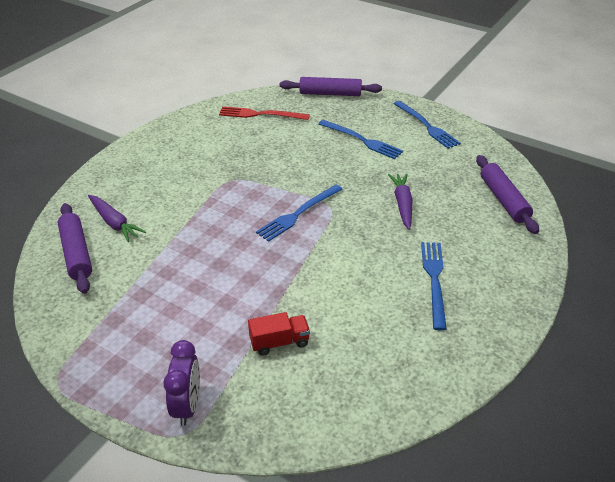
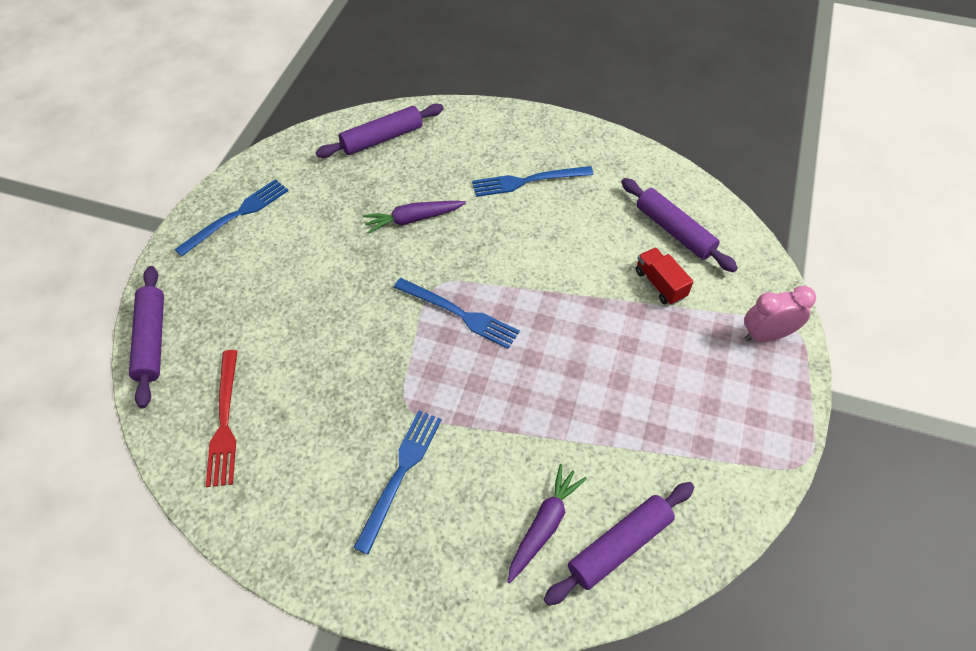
camera: 105 degrees left, 15 degrees up
purple clock [163,340,200,426] -> pink clock [744,286,816,342]
blue fork [318,120,403,159] -> blue fork moved to [353,410,442,554]
none -> purple rolling pin [621,178,738,272]

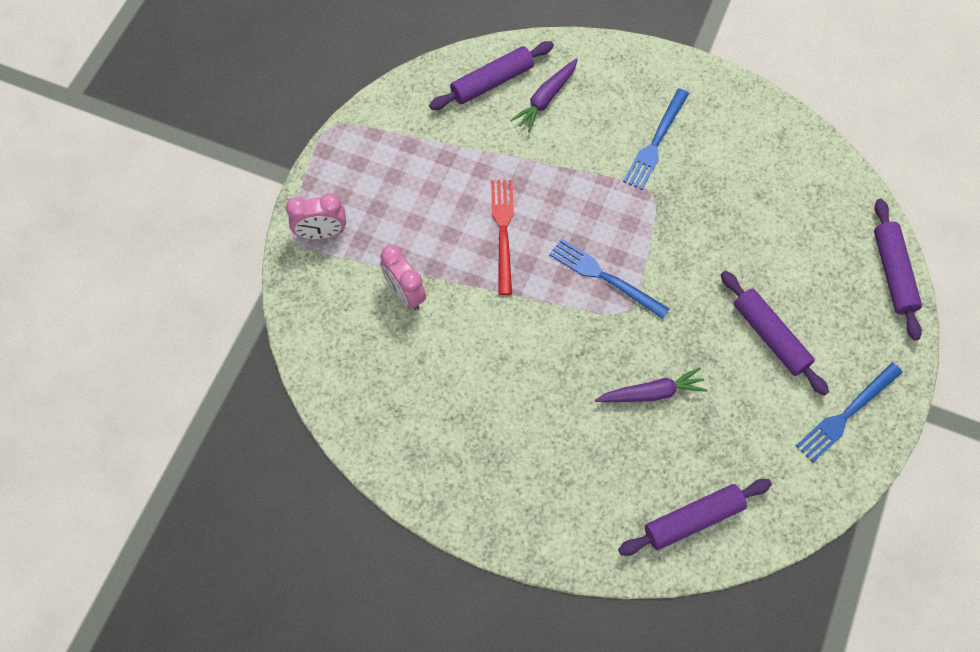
camera: 175 degrees left, 10 degrees up
red fork [206,350,237,487] -> red fork moved to [491,180,514,295]
blue fork [472,166,594,197] -> none
purple rolling pin [621,178,738,272] -> purple rolling pin moved to [721,271,829,396]
red truck [636,247,693,305] -> pink clock [380,245,426,310]

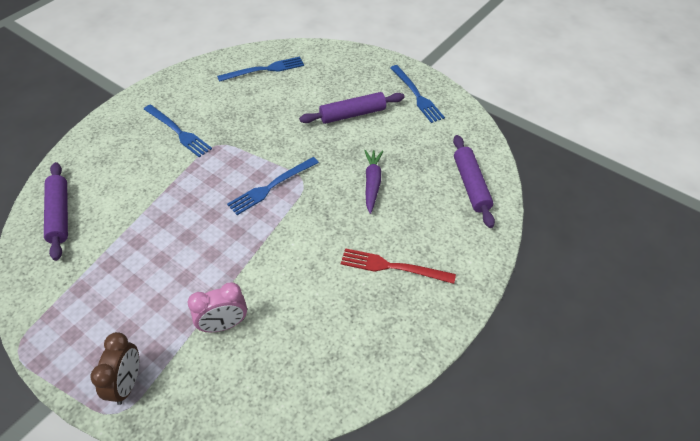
camera: 75 degrees left, 15 degrees down
pink clock [286,193,346,240] -> brown clock [91,332,139,405]
red fork [491,180,514,295] -> red fork moved to [341,248,456,284]
purple carrot [510,58,578,132] -> none
purple rolling pin [874,199,922,341] -> none
none -> blue fork [217,56,304,82]

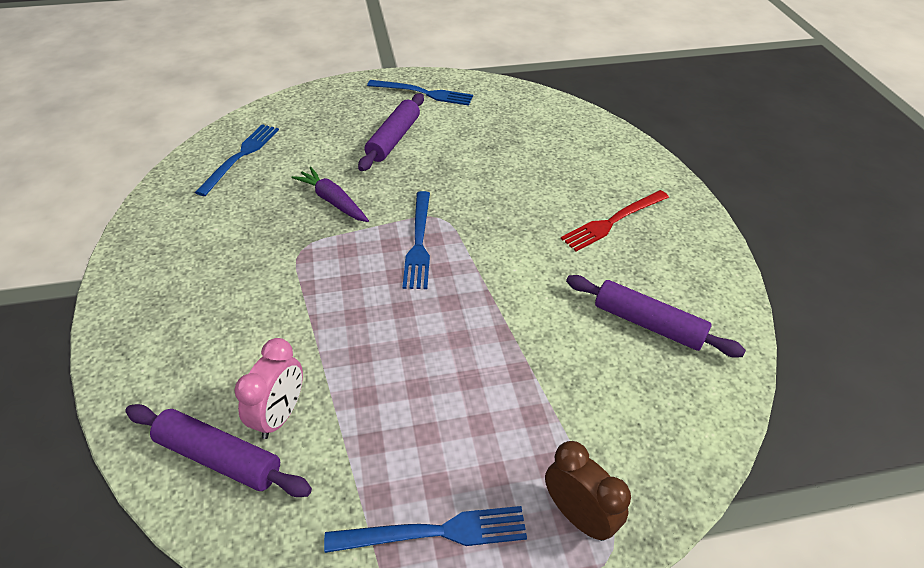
camera: 50 degrees left, 5 degrees down
blue fork [144,104,212,157] -> blue fork moved to [324,506,527,553]
pink clock [188,282,247,332] -> pink clock moved to [234,338,303,439]
purple carrot [364,150,383,214] -> purple carrot moved to [292,167,369,222]
purple rolling pin [453,135,495,228] -> purple rolling pin moved to [566,275,746,358]

